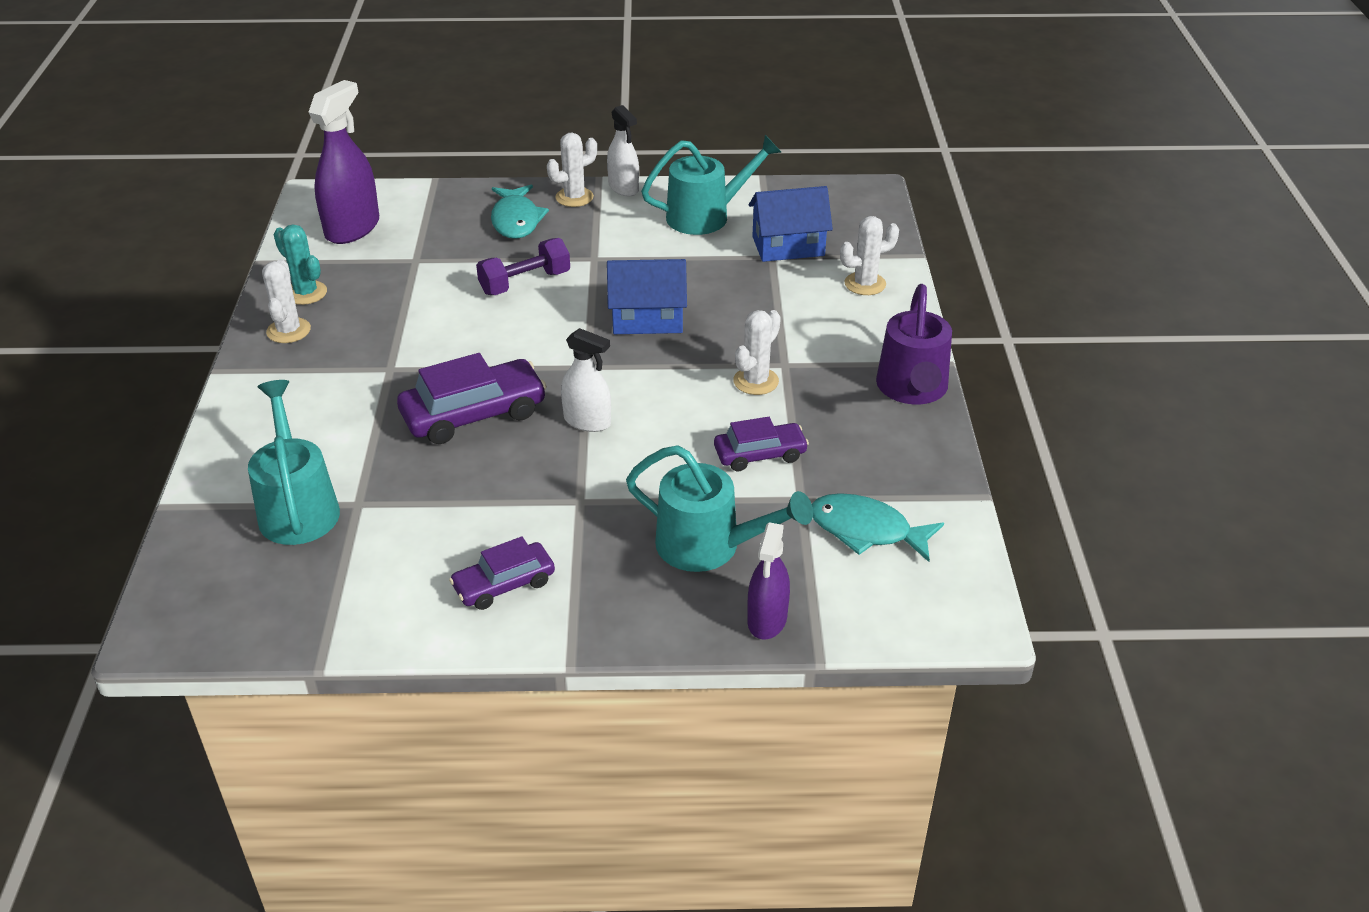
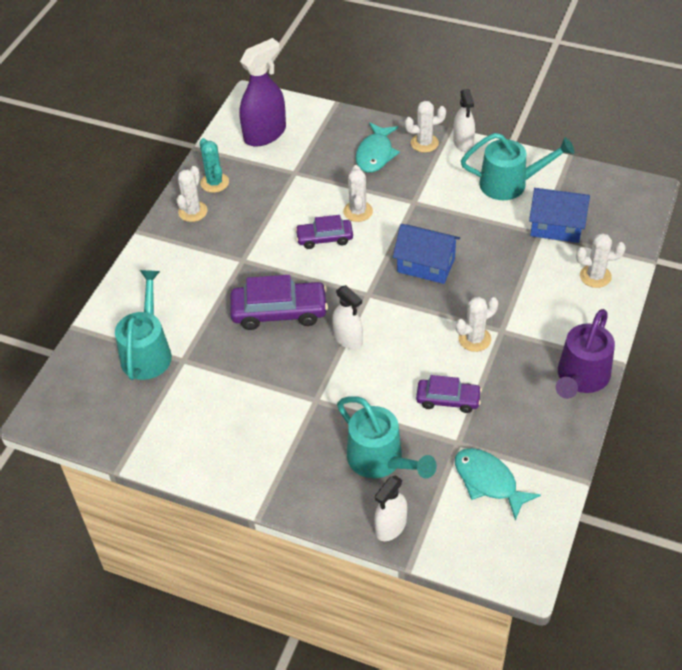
camera: 25 degrees right, 10 degrees up
purple car [449,536,555,610] -> purple car moved to [295,215,353,249]
purple dumbbell [476,238,570,295] -> white cactus [343,165,373,222]
purple spray bottle [748,522,790,640] -> white spray bottle [374,476,407,541]

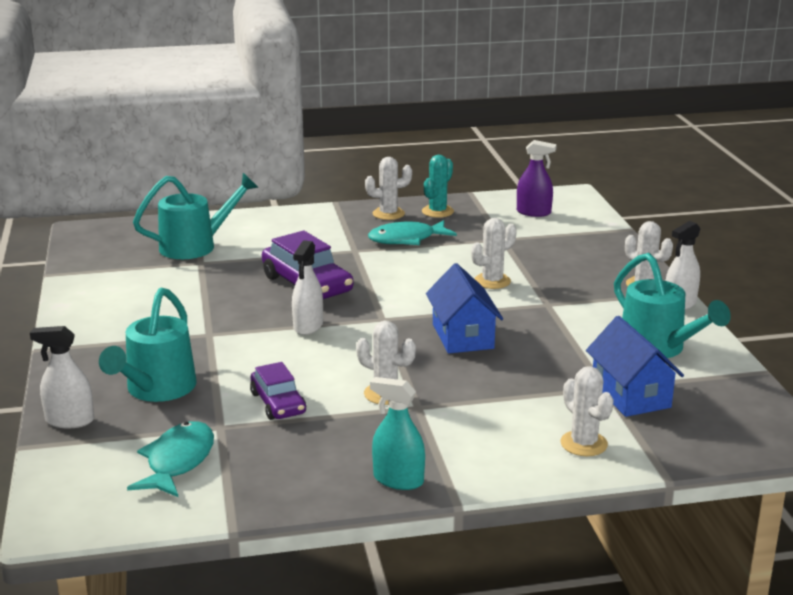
camera: 55 degrees right, 25 degrees down
purple spray bottle [239,38,286,146] -> purple spray bottle [517,140,557,217], size x0.62
purple car [295,215,353,249] -> none
turquoise fish [356,122,400,173] -> turquoise fish moved to [368,220,457,245]
purple watering can [556,309,615,399] -> turquoise spray bottle [370,377,425,490]

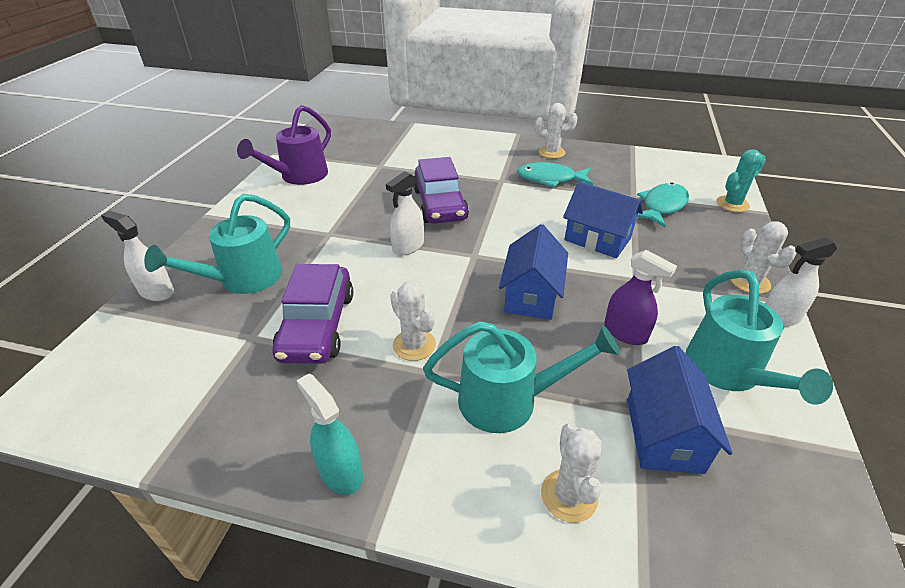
camera: 25 degrees right, 15 degrees up
turquoise fish [127,421,214,497] -> turquoise fish moved to [637,182,689,228]
turquoise watering can [133,173,258,259] -> turquoise watering can moved to [423,321,620,433]
purple car [250,362,306,420] -> purple car [272,264,353,364], size x1.62
turquoise cactus [422,155,454,218] -> turquoise cactus moved to [716,149,766,212]
white cactus [471,218,517,289] -> blue house [563,182,643,258]
purple spray bottle [517,140,557,217] -> purple spray bottle moved to [604,250,677,345]
none -> purple watering can [237,105,331,185]

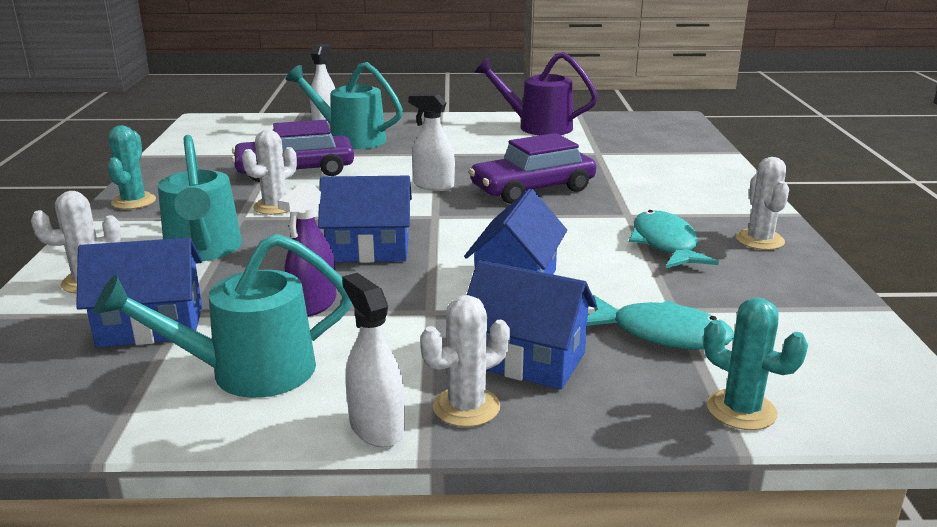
camera: 75 degrees right, 15 degrees down
turquoise spray bottle [296,374,363,495] -> turquoise cactus [107,125,156,209]
none -> blue house [467,260,597,390]

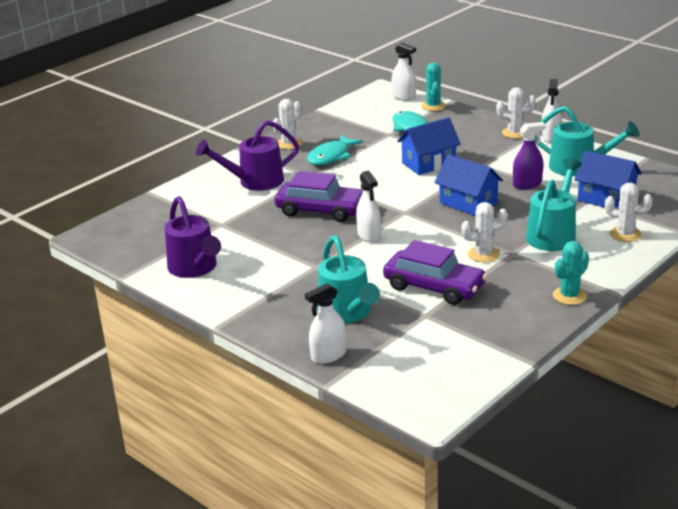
camera: 135 degrees left, 5 degrees up
blue house [467,260,597,390] -> none
none -> purple watering can [196,120,299,191]
none -> white spray bottle [392,43,416,101]

